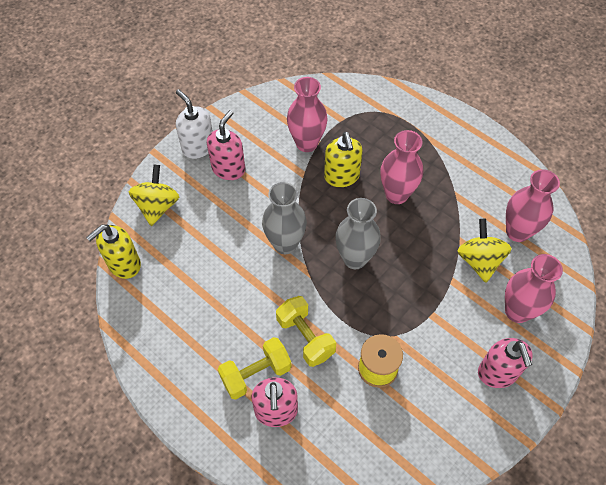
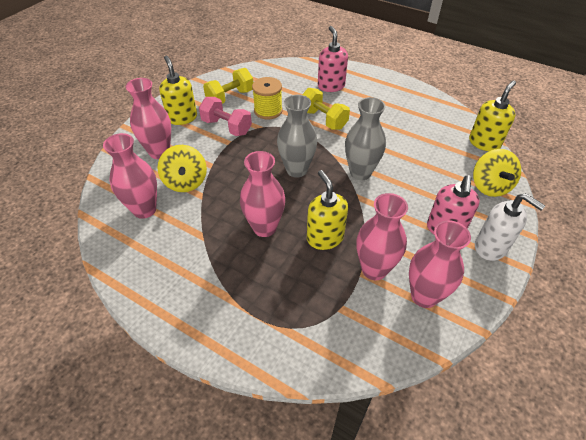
camera: 170 degrees right, 10 degrees down
yellow dumbbell [218,337,291,400] -> yellow dumbbell moved to [203,68,253,104]
pink soap dispenser [478,338,533,388] -> yellow soap dispenser [159,56,197,125]
none -> pink dumbbell [199,97,252,136]
none -> pink vase [409,220,471,308]

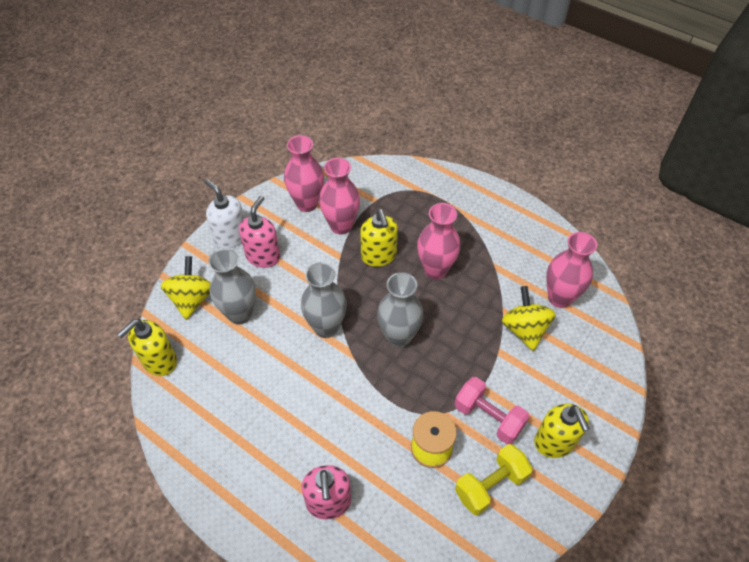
camera: 175 degrees left, 5 degrees up
pink vase [126,78,171,159] -> none
yellow dumbbell [302,88,350,130] -> none
none -> grey vase [208,248,256,325]

